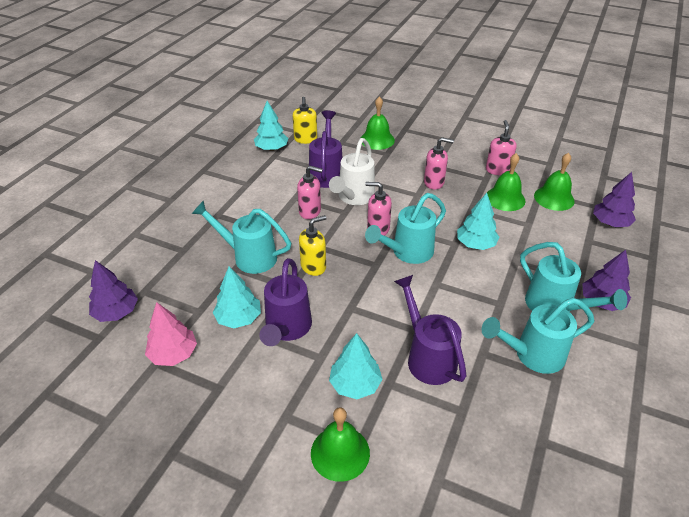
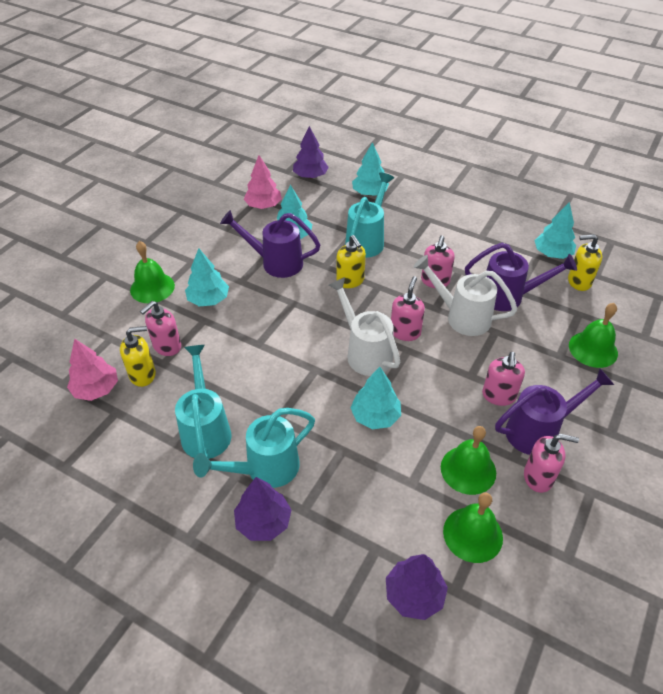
camera: 95 degrees right, 5 degrees up
turquoise watering can [365,193,446,264] -> white watering can [328,277,400,376]
purple watering can [394,275,467,385] -> purple watering can moved to [495,368,614,455]
none -> pink tree [67,339,118,401]
none -> yellow soap dispenser [120,326,156,387]
none -> pink soap dispenser [140,301,181,356]
none -> turquoise tree [352,142,389,196]

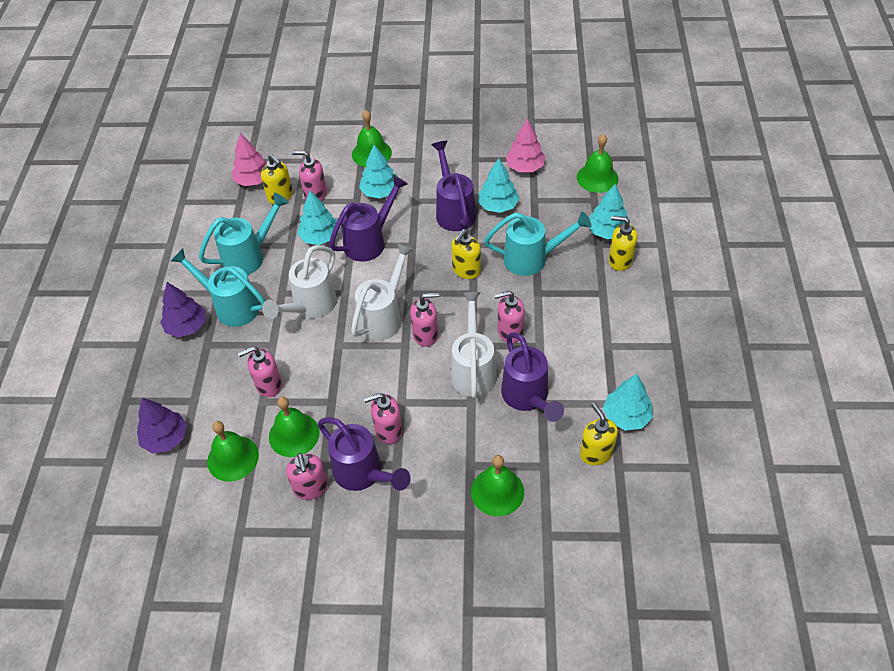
camera: 65 degrees right, 5 degrees up
purple tree [293,126,329,179] -> green bell [577,134,619,193]
turquoise tree [350,367,401,429] -> turquoise tree moved to [298,191,340,245]
none -> pink soap dispenser [238,346,282,397]
none -> white watering can [262,245,337,319]
none -> purple watering can [329,175,408,261]
none -> yellow soap dispenser [609,216,637,271]

